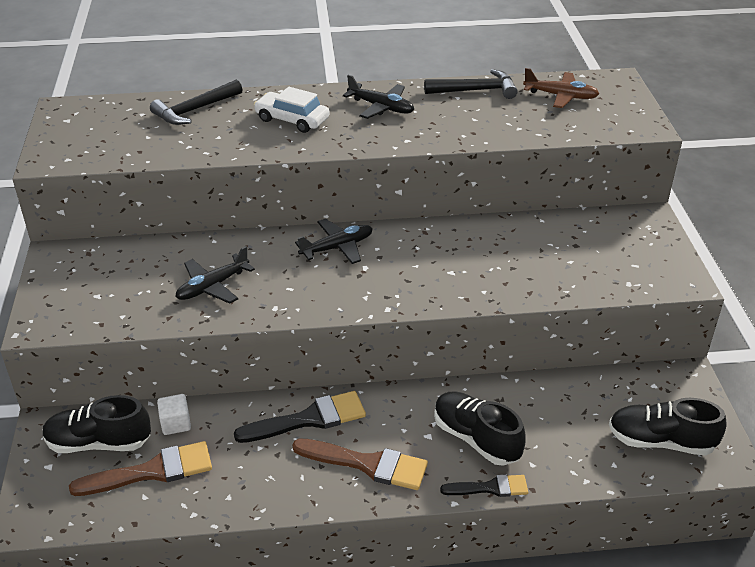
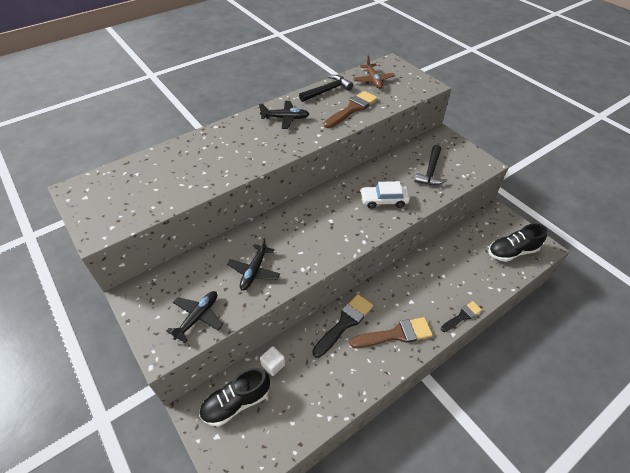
camera: 30 degrees left, 10 degrees up
brown brush [69,441,212,496] -> brown brush moved to [324,91,378,128]
black hammer [150,80,243,125] -> black hammer moved to [414,145,447,185]
white car [254,87,330,133] -> white car moved to [360,181,410,209]
black plane [295,219,373,264] -> black plane moved to [166,291,223,343]
black shoe [434,391,526,466] -> none
brown plane [523,68,599,108] -> brown plane turned 90 degrees clockwise [353,55,395,89]

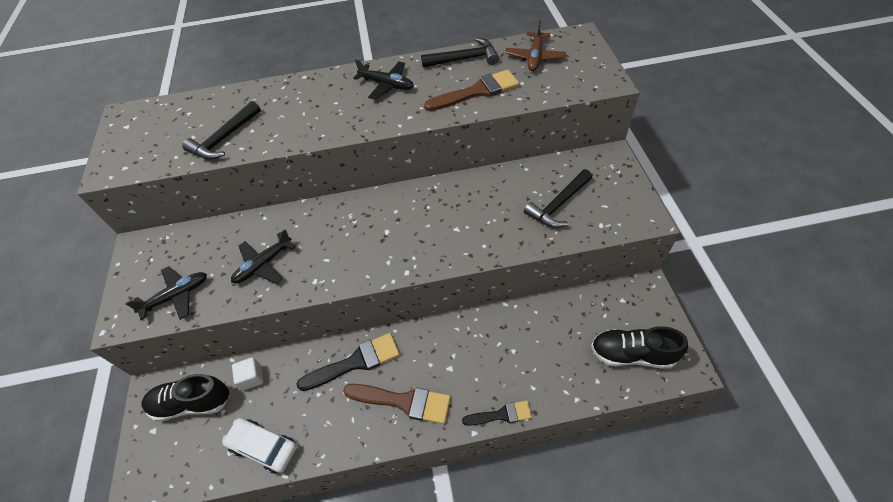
camera: 30 degrees right, 5 degrees up
white car [360,181,410,209] -> white car moved to [222,418,297,474]
none -> black hammer [182,101,261,160]

